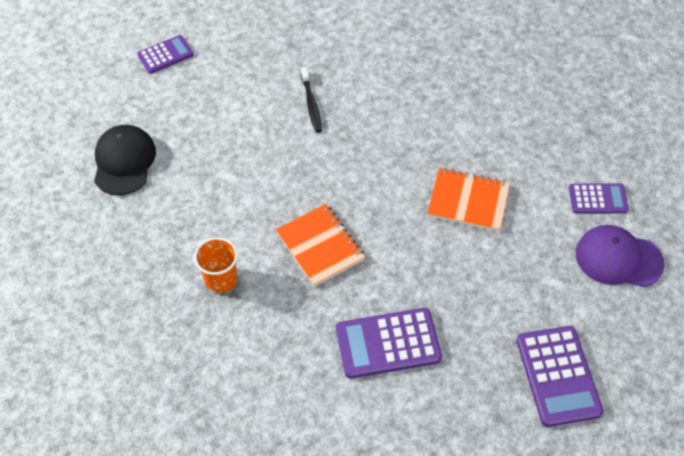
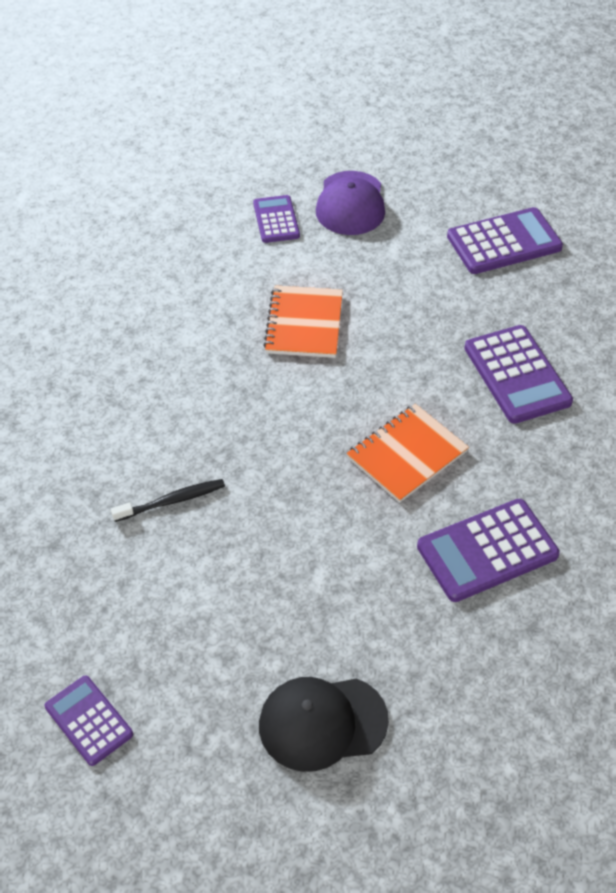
camera: 100 degrees left, 5 degrees down
orange cup [194,237,238,293] -> purple calculator [417,499,560,602]

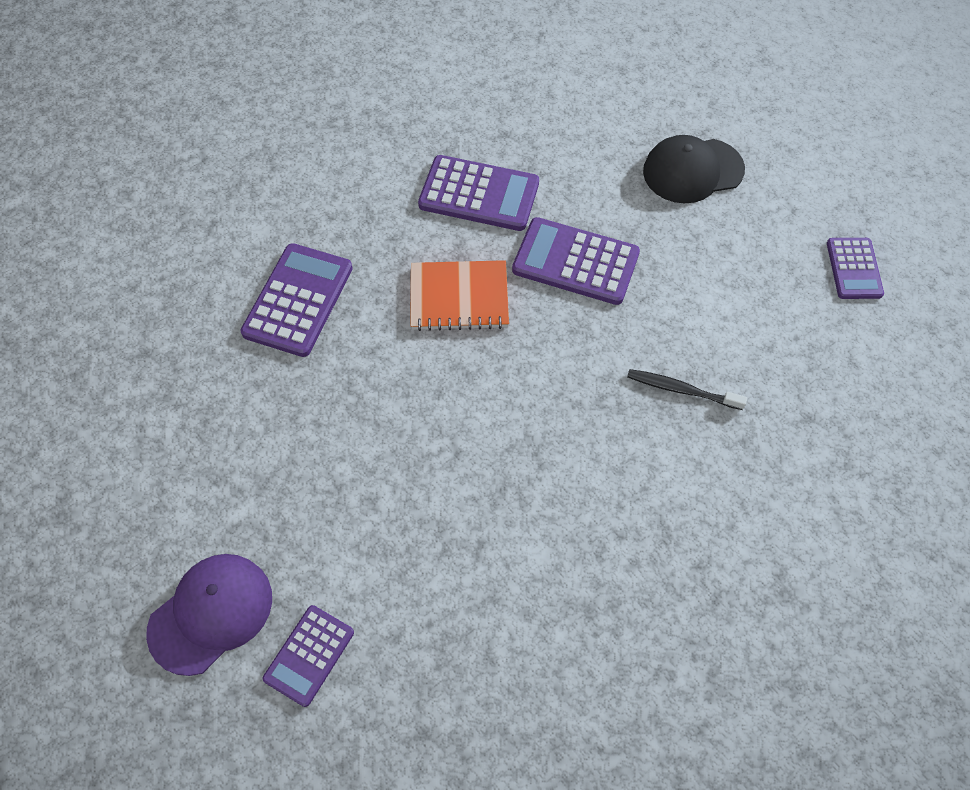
camera: 140 degrees left, 10 degrees up
black cap [259,677,389,772] -> black cap turned 135 degrees clockwise [643,135,745,203]
orange notebook [263,285,343,358] -> none
purple calculator [447,207,563,274] -> purple calculator moved to [512,217,640,305]

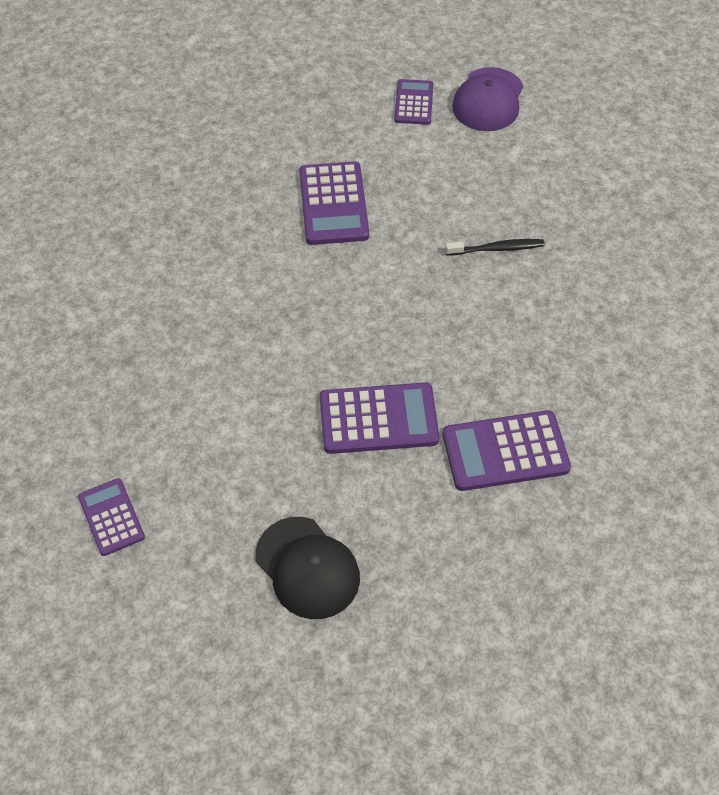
camera: 155 degrees right, 5 degrees down
purple calculator [241,243,353,357] -> purple calculator moved to [299,161,369,245]
orange notebook [410,260,509,331] -> none
black toothbrush [627,369,747,410] -> black toothbrush moved to [445,239,545,256]
black cap [643,135,745,203] -> black cap turned 90 degrees clockwise [255,517,360,619]

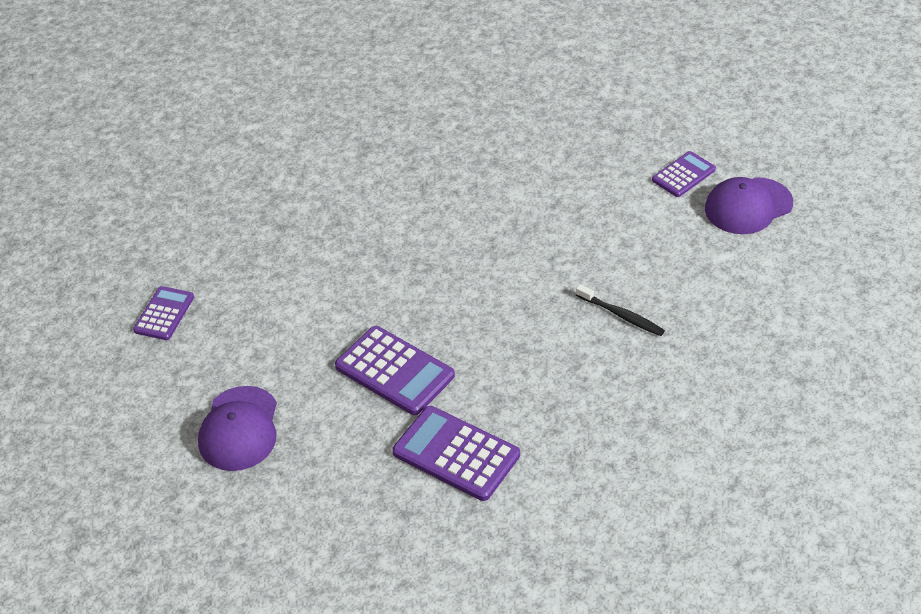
camera: 45 degrees right, 10 degrees down
black cap [255,517,360,619] -> purple cap [198,386,277,471]
purple calculator [299,161,369,245] -> none

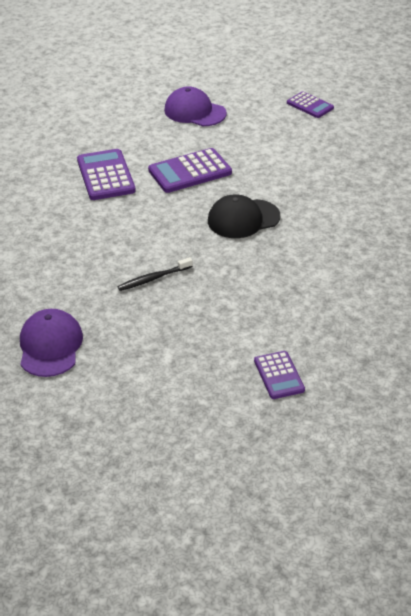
camera: 115 degrees right, 5 degrees down
purple calculator [392,406,520,501] -> purple calculator turned 75 degrees counterclockwise [77,149,136,200]
purple cap [705,177,793,234] -> purple cap moved to [20,309,83,377]
none -> black cap [208,194,280,238]

